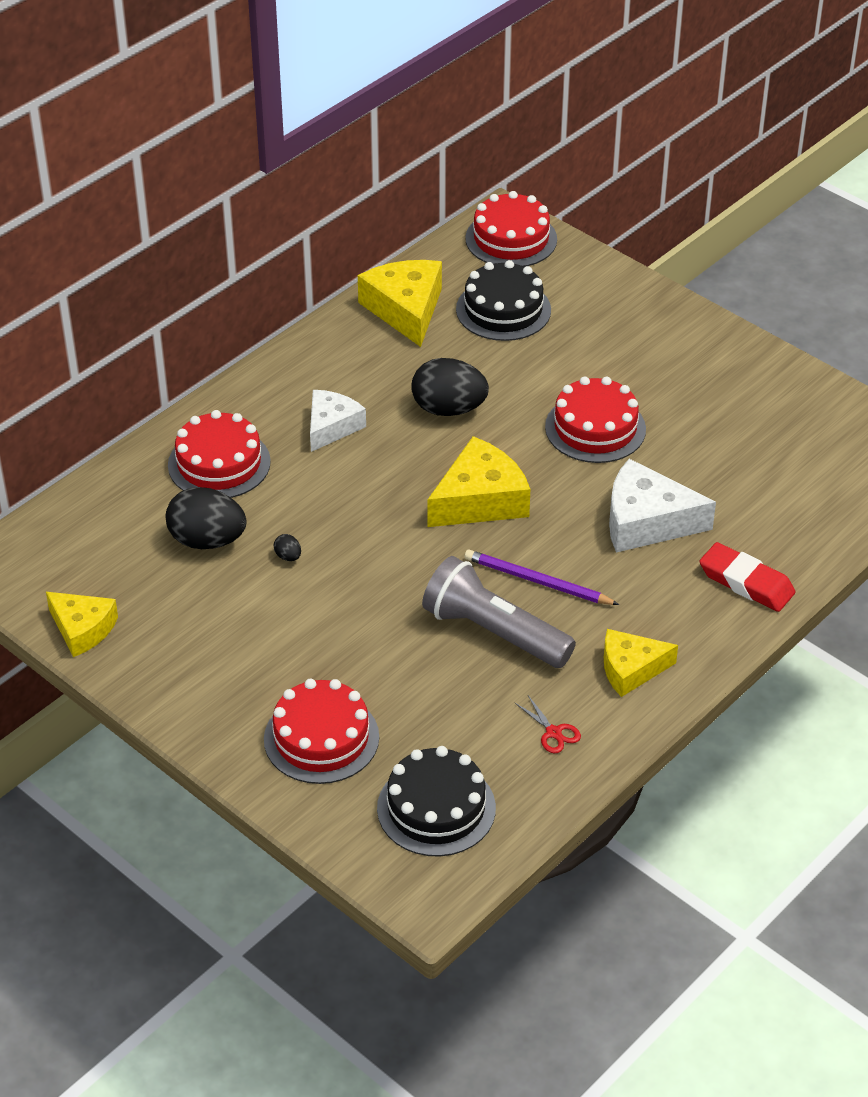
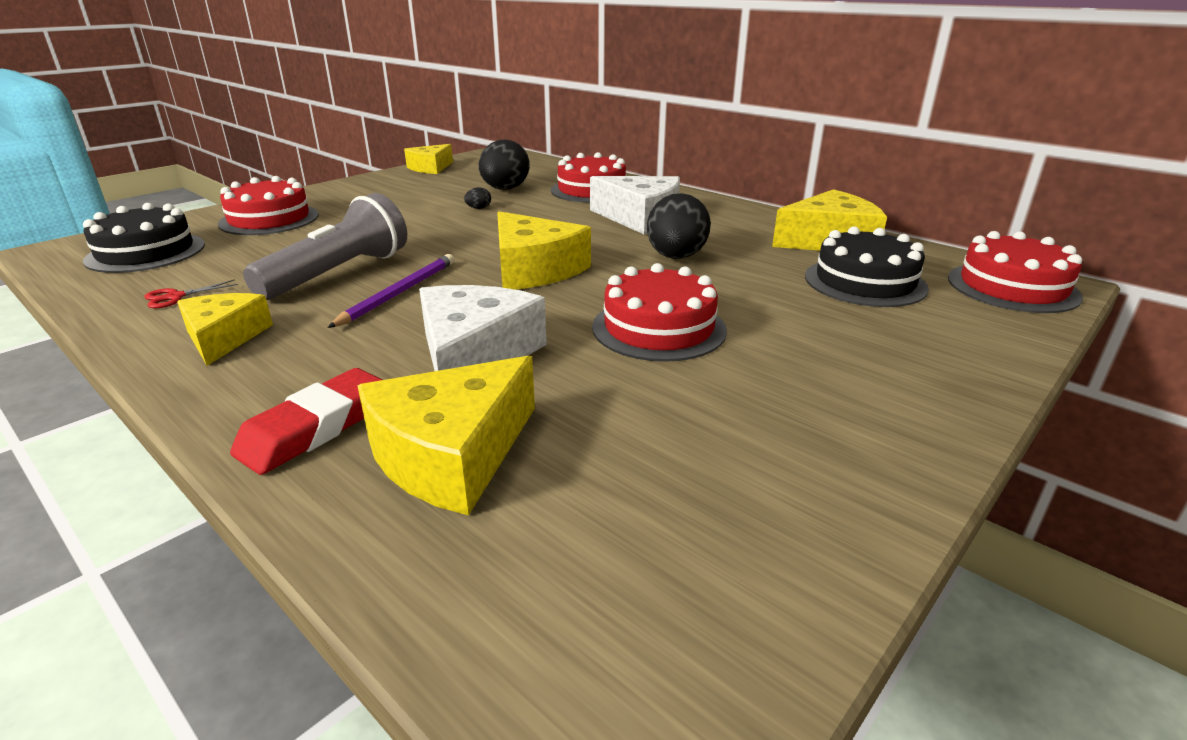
camera: 90 degrees right, 15 degrees down
white cheese [310,390,366,452] -> white cheese [590,176,680,234], size x1.51
none -> yellow cheese [358,356,535,516]

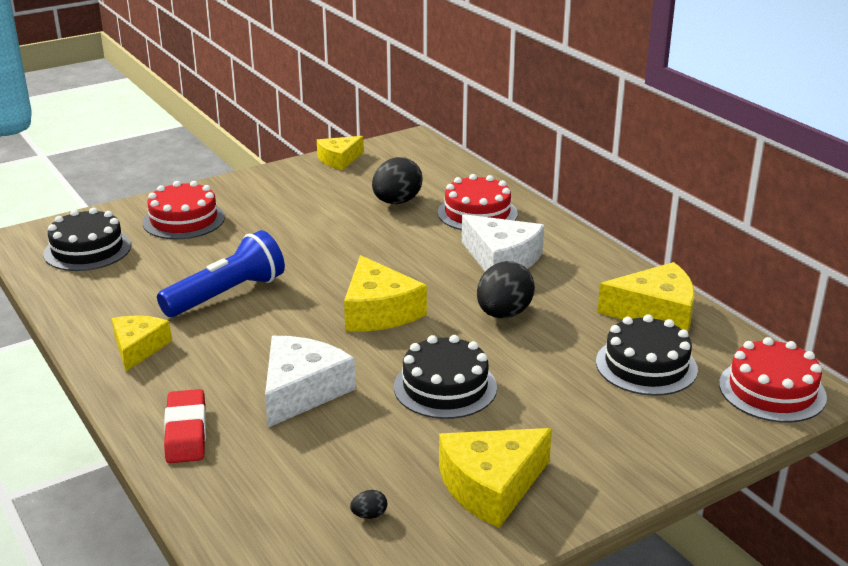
camera: 15 degrees right, 0 degrees up
red scissors [144,279,238,308] -> none
red eraser [230,368,383,475] -> red eraser turned 60 degrees counterclockwise [164,389,206,463]
grey flashlight [243,193,407,300] -> blue flashlight [157,230,285,317]
purple pencil [327,254,454,328] -> none
yellow cheese [358,356,535,516] -> yellow cheese moved to [439,428,552,528]
black egg [464,187,491,209] -> black egg moved to [350,490,387,519]
red cake [592,263,727,362] -> black cake [394,335,497,419]

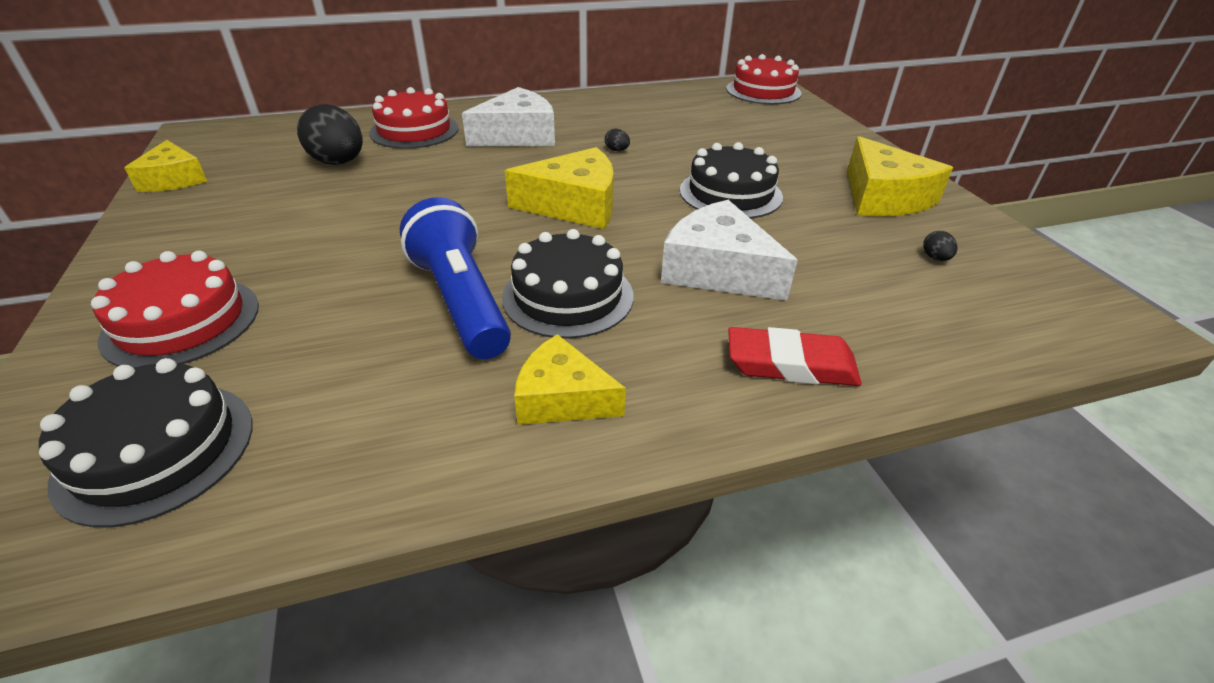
camera: 75 degrees left, 10 degrees up
black egg [477,261,535,318] -> black egg [605,128,630,151], size x0.40
black cake [596,314,698,396] -> black cake moved to [502,229,633,339]
yellow cheese [597,262,694,332] -> none

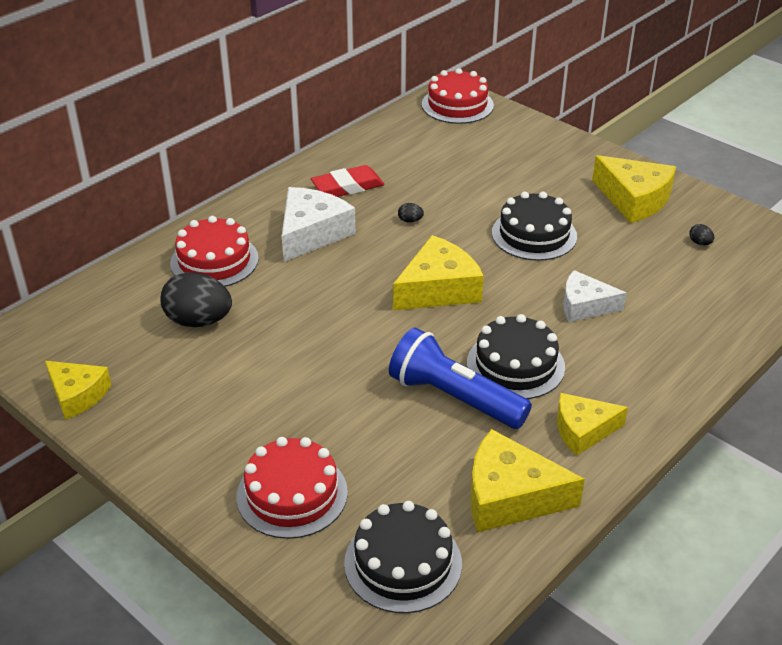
camera: 30 degrees left, 0 degrees up
white cheese [661,200,798,301] -> white cheese [563,270,627,322], size x0.66
red eraser [728,327,862,386] -> red eraser moved to [311,165,384,197]
none -> yellow cheese [470,429,585,533]

